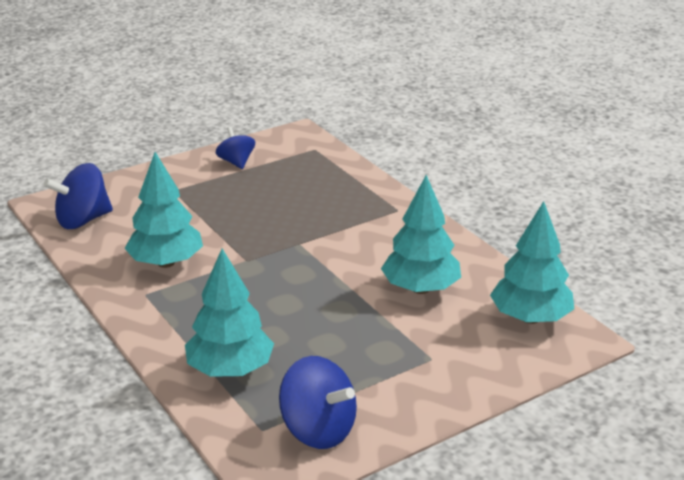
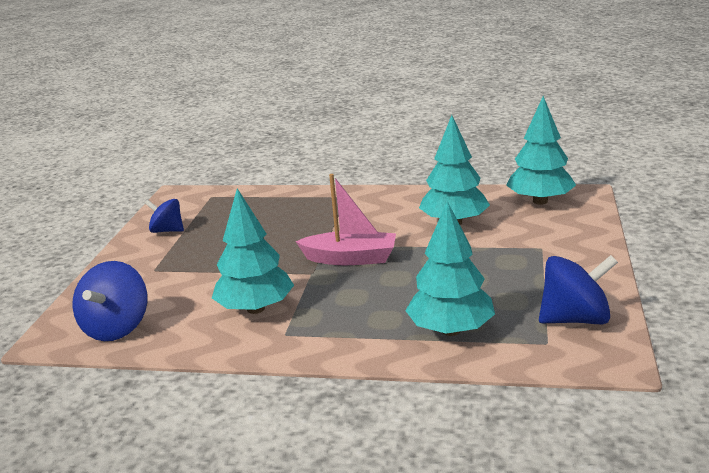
camera: 45 degrees left, 5 degrees down
none -> pink boat [295,174,396,265]

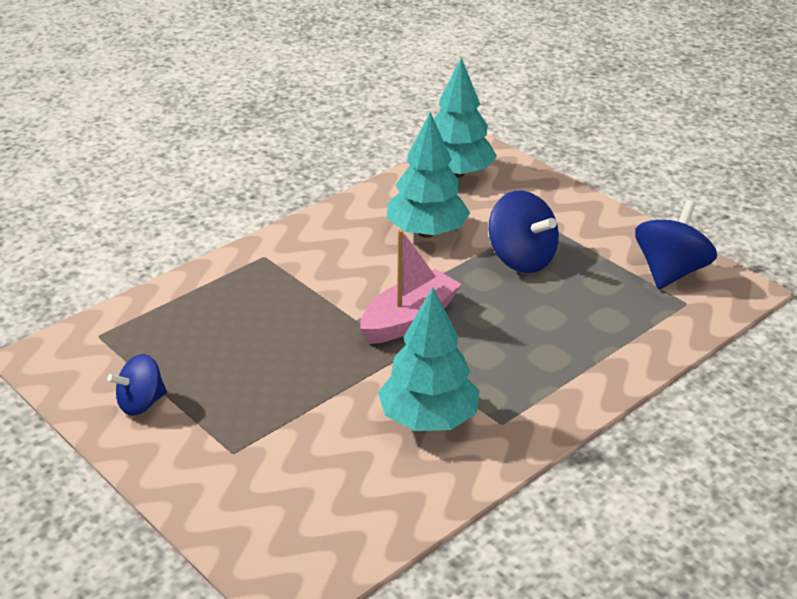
camera: 55 degrees left, 10 degrees up
blue spinning top [72,261,147,341] -> blue spinning top moved to [489,191,559,273]
turquoise tree [405,201,495,336] -> none

